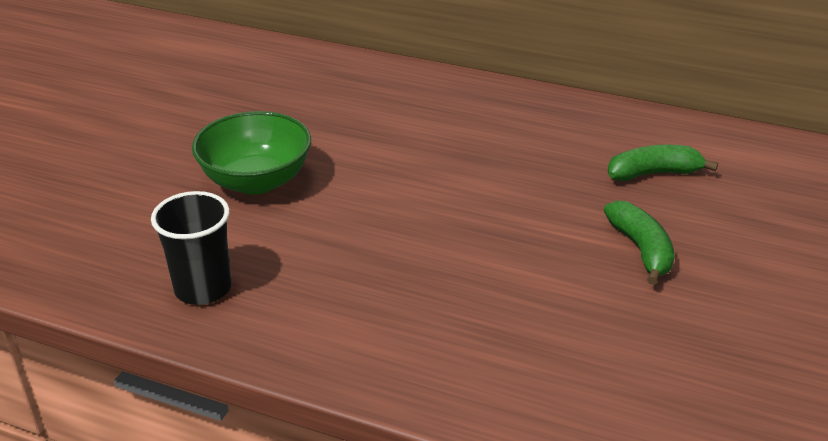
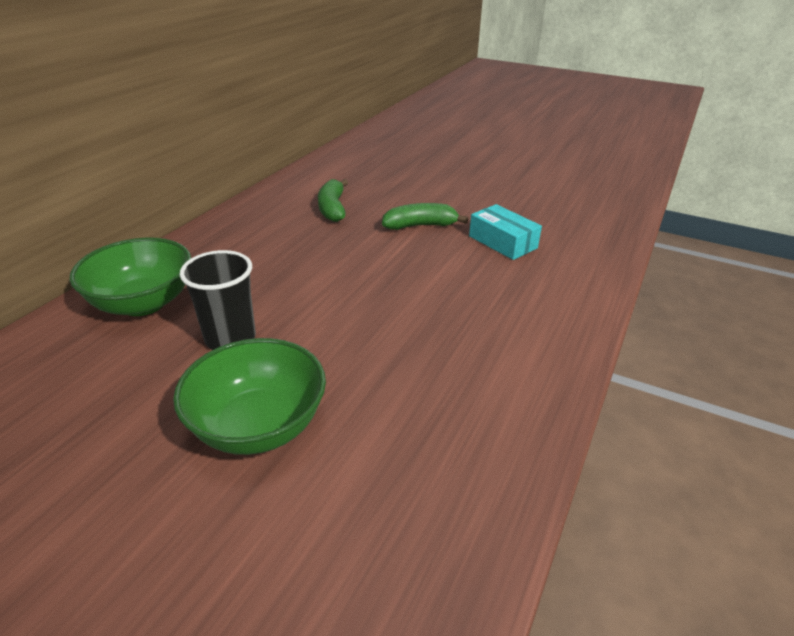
camera: 85 degrees left, 0 degrees up
black cup [151,191,231,305] -> black cup moved to [180,250,256,350]
none -> green bowl [69,238,191,316]
none -> turquoise box [469,204,542,260]

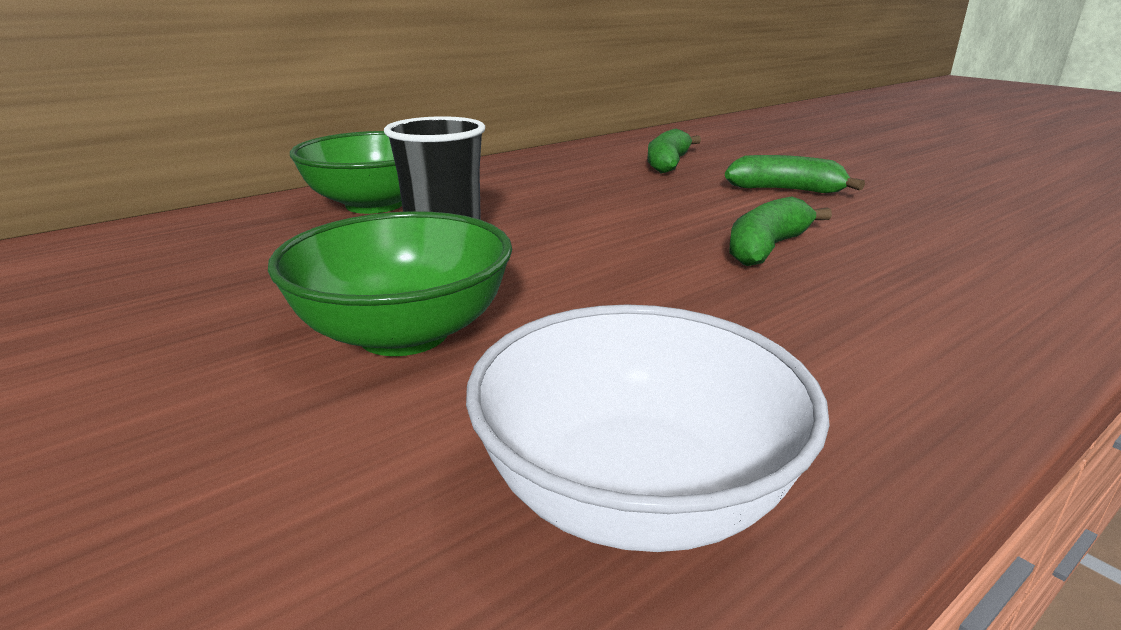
camera: 25 degrees right, 10 degrees down
turquoise box [469,204,542,260] -> none
none -> white bowl [466,304,830,552]
none -> green banana [729,197,832,266]

